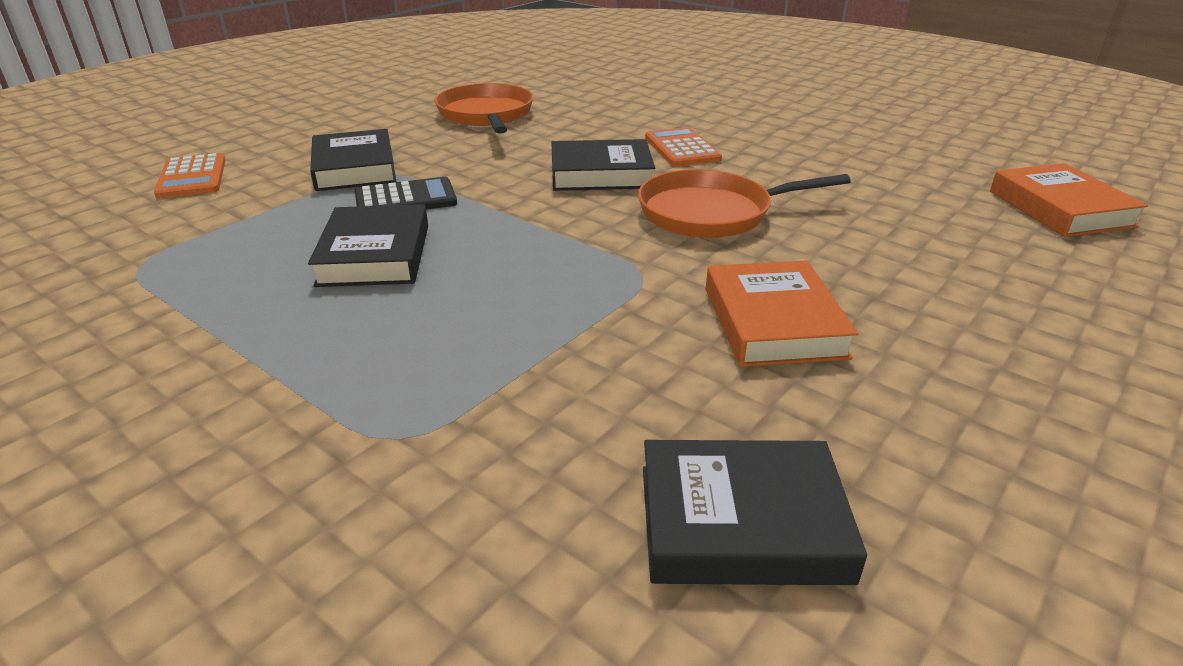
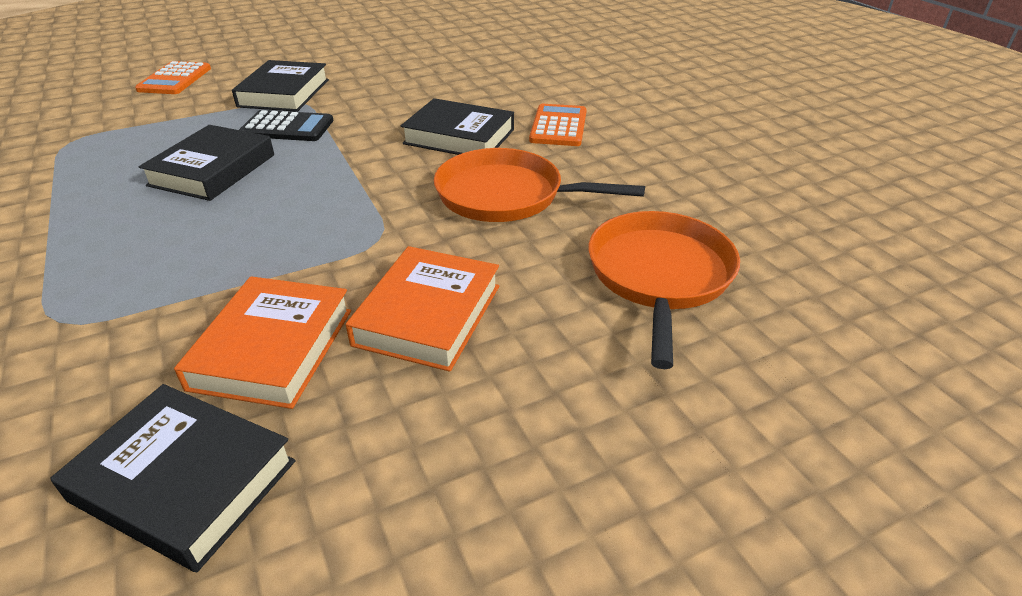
camera: 25 degrees right, 5 degrees up
orange pan [435,83,533,134] -> orange pan moved to [588,211,740,369]
orange book [990,163,1148,237] -> orange book moved to [174,276,351,409]

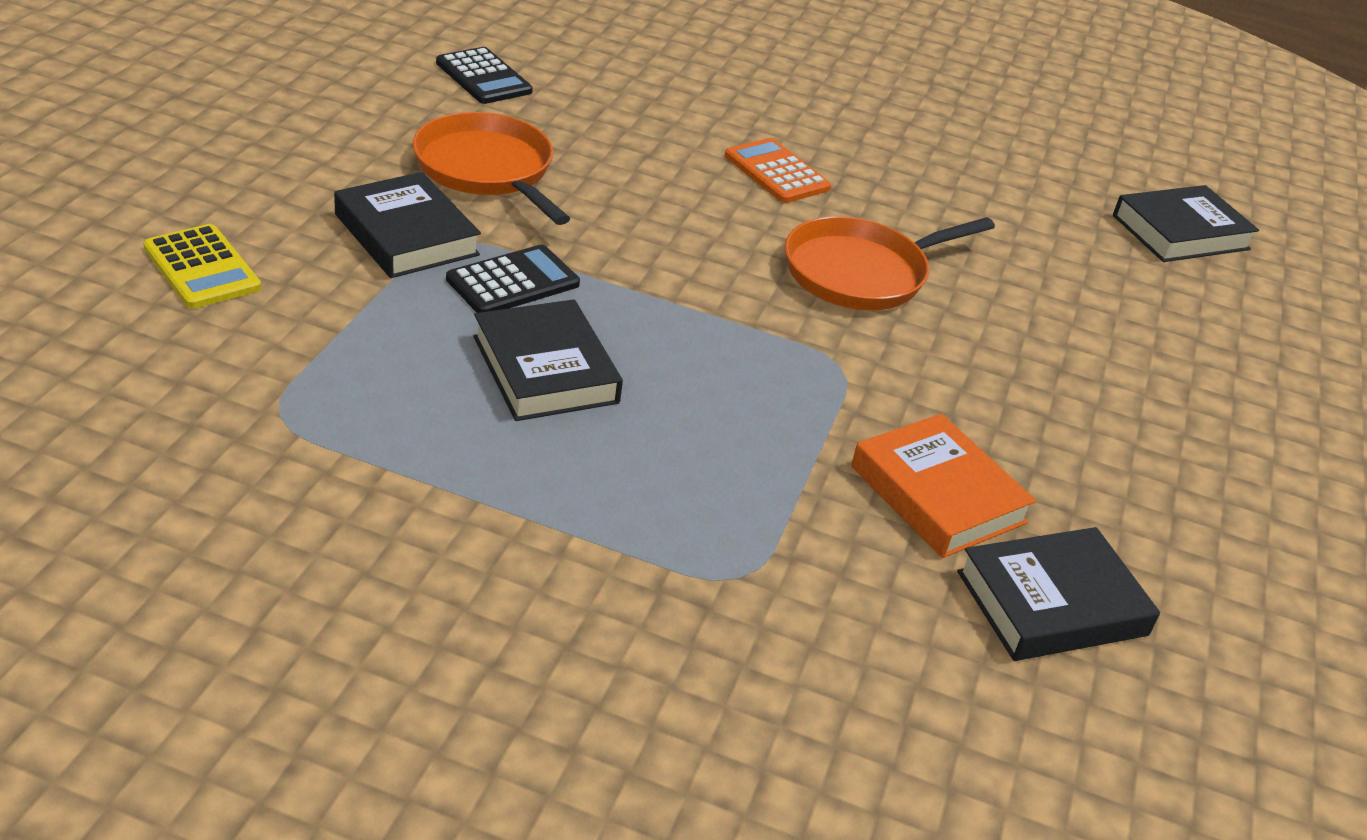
camera: 50 degrees left, 0 degrees up
orange calculator [135,61,211,94] -> yellow calculator [143,224,261,309]
orange book [346,246,499,372] -> none
black book [401,98,514,155] -> black book moved to [1113,185,1259,262]
orange pan [588,211,740,369] -> orange pan moved to [413,112,570,225]
none -> black calculator [436,47,533,104]

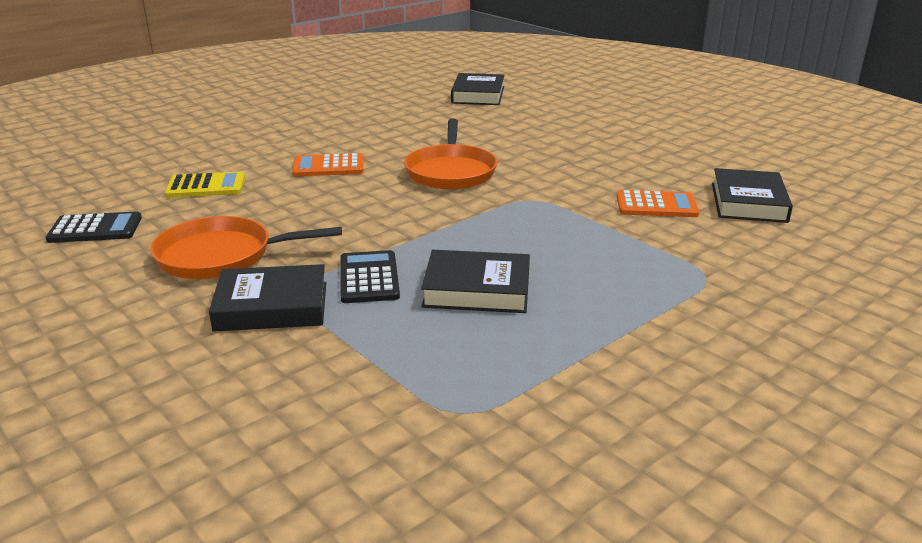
camera: 55 degrees left, 10 degrees down
yellow calculator [143,224,261,309] -> yellow calculator moved to [165,171,245,198]
orange book [851,414,1036,558] -> orange calculator [617,190,699,217]

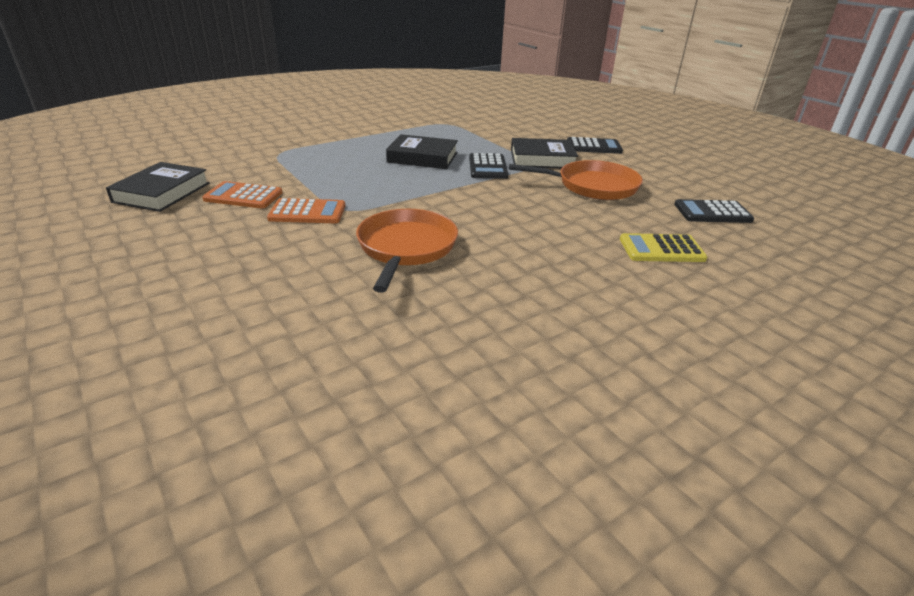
camera: 175 degrees left, 5 degrees up
orange calculator [292,153,363,177] -> orange calculator moved to [267,198,346,223]
black book [451,73,504,105] -> none
none -> black calculator [567,137,623,154]

